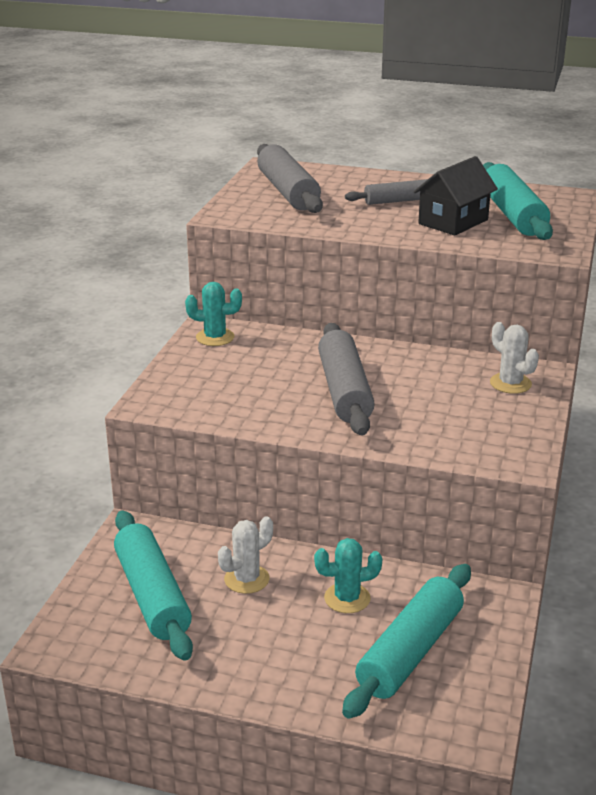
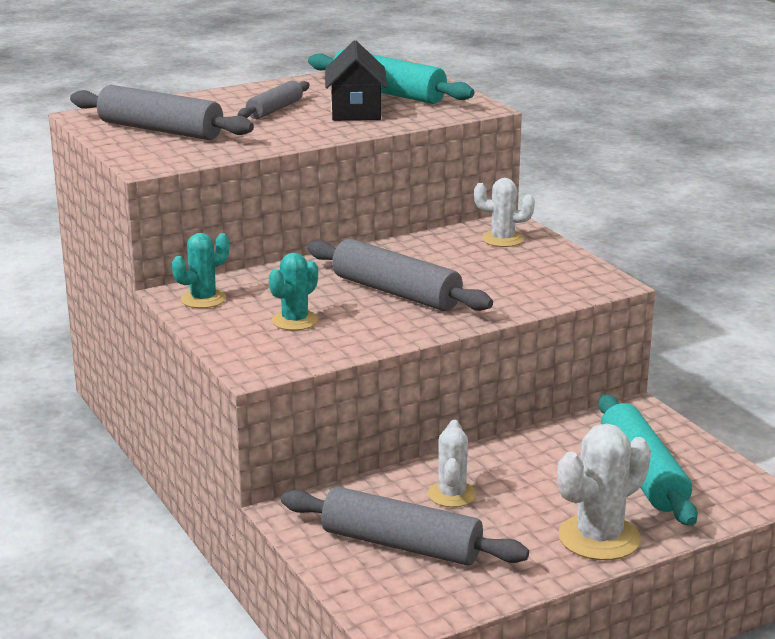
camera: 45 degrees left, 5 degrees down
turquoise rolling pin [114,510,193,661] -> grey rolling pin [281,487,529,566]
turquoise cactus [314,538,382,613] -> turquoise cactus moved to [269,253,318,330]
none -> white cactus [557,424,651,560]

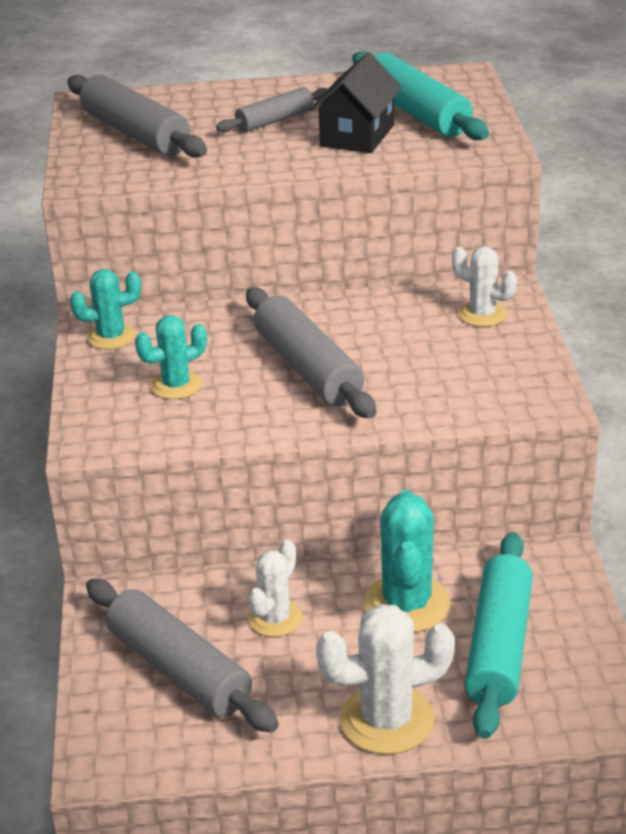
camera: 25 degrees right, 10 degrees up
none -> turquoise cactus [364,490,450,633]

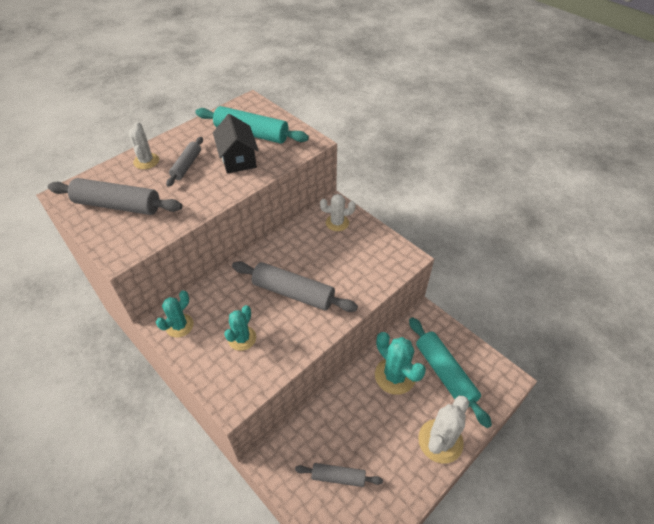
camera: 40 degrees left, 15 degrees up
grey rolling pin [86,579,279,732] -> grey rolling pin [295,463,383,487], size x0.59
white cactus [248,540,303,637] -> white cactus moved to [129,122,159,169]

